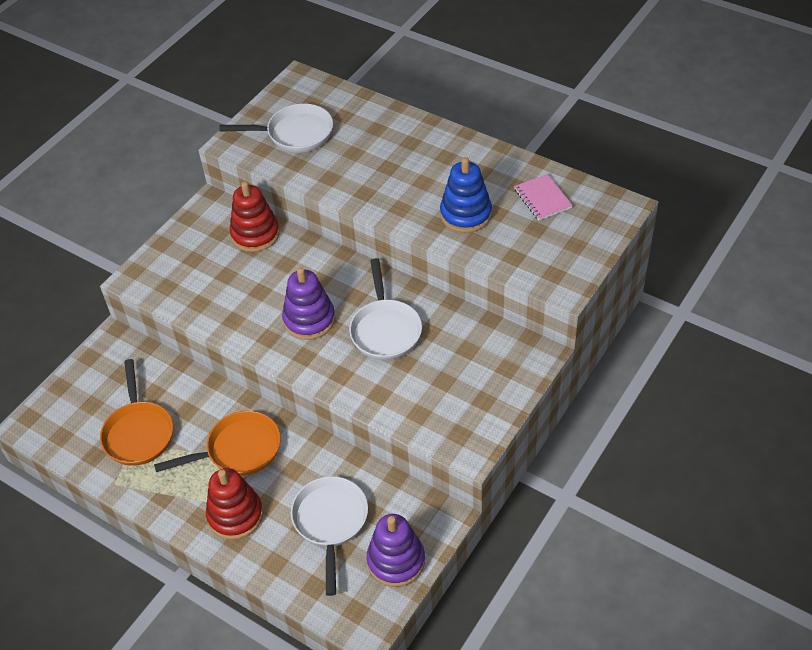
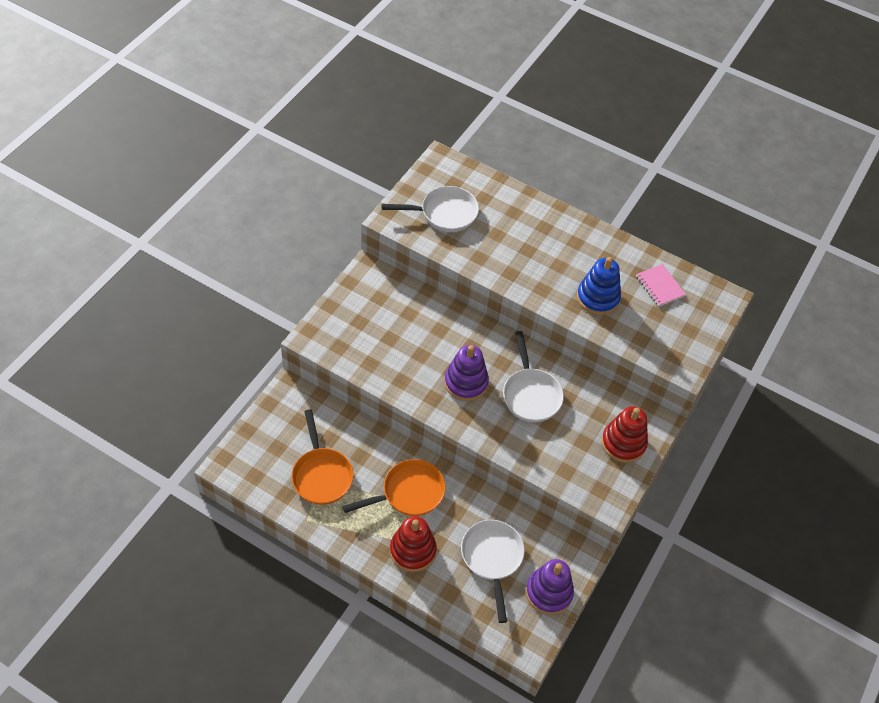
camera: 10 degrees left, 5 degrees up
red stacking toy [230,181,280,252] -> red stacking toy moved to [601,406,648,463]

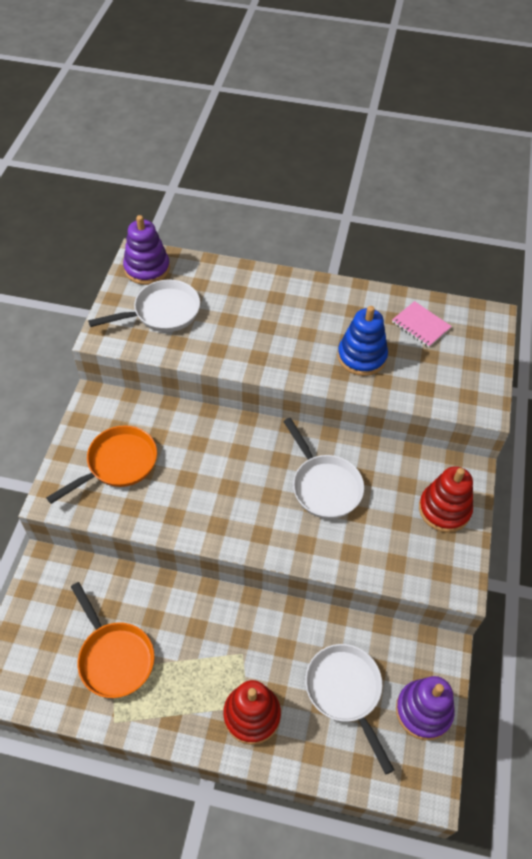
camera: 15 degrees left, 0 degrees up
orange pan [343,459,446,516] -> orange pan moved to [46,425,157,504]
purple stacking toy [444,345,489,401] -> purple stacking toy moved to [123,215,170,285]

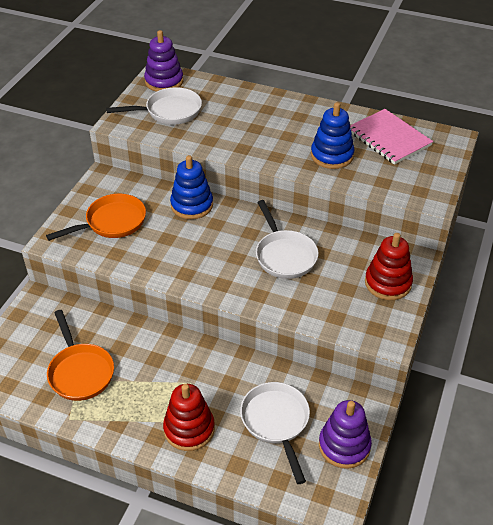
camera: 10 degrees right, 10 degrees down
pink notebook [392,301,452,347] -> pink notebook [350,109,433,165], size x1.65
none -> blue stacking toy [170,155,213,219]

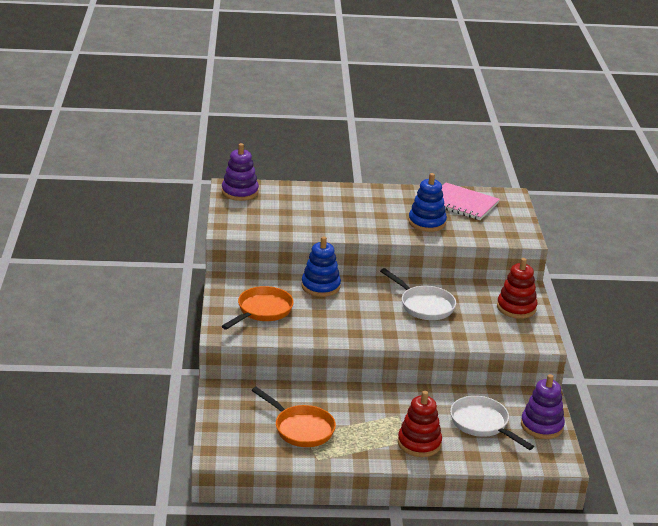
camera: 25 degrees left, 15 degrees down
white pan [106,87,202,125] -> none

